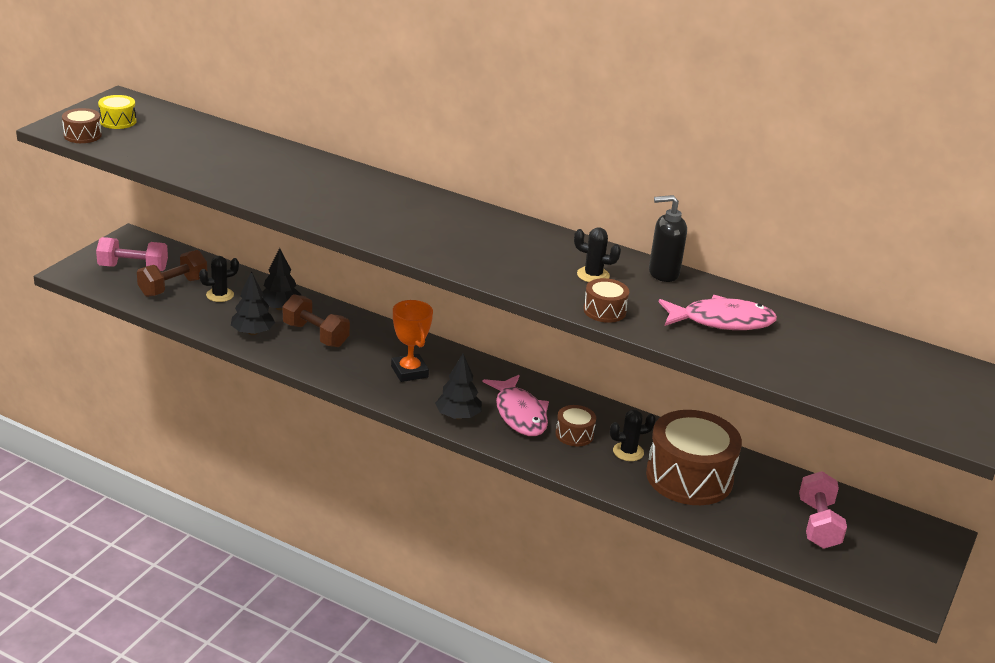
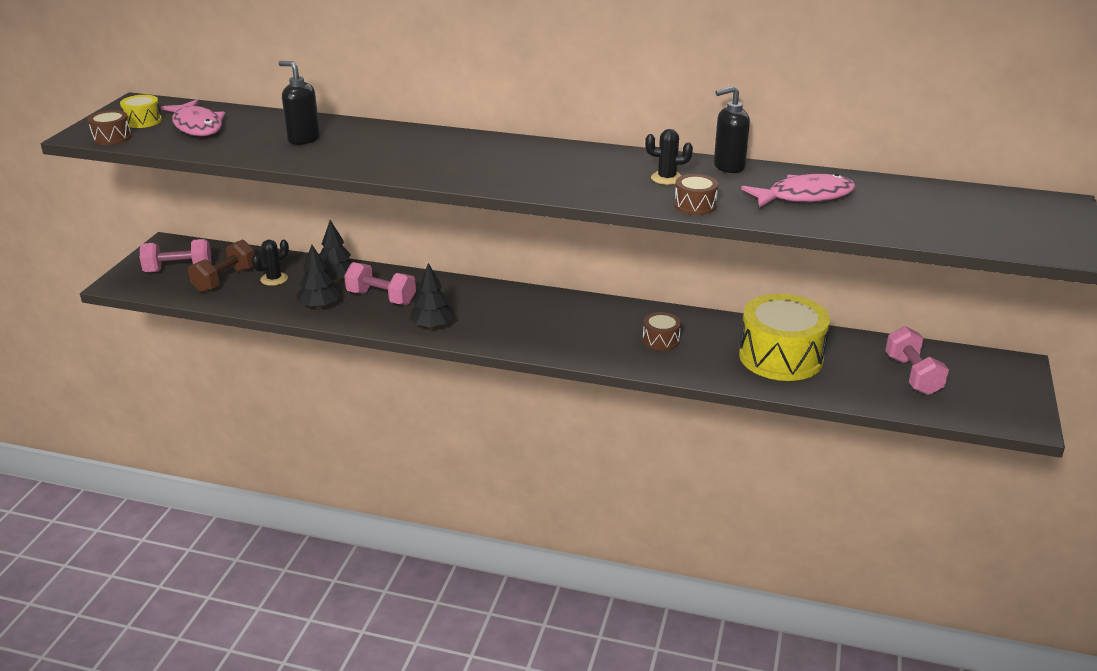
camera: 10 degrees left, 0 degrees up
brown dumbbell [283,294,350,347] -> pink dumbbell [344,262,416,305]
orange trophy [391,300,433,382] -> none
black tree [435,354,482,419] -> black tree moved to [409,263,454,329]
pink fish [482,375,549,436] -> pink fish moved to [161,100,225,136]
black cactus [610,410,656,461] -> none
brown drum [646,410,742,505] -> yellow drum [739,294,830,381]
none -> black soap dispenser [278,61,320,145]

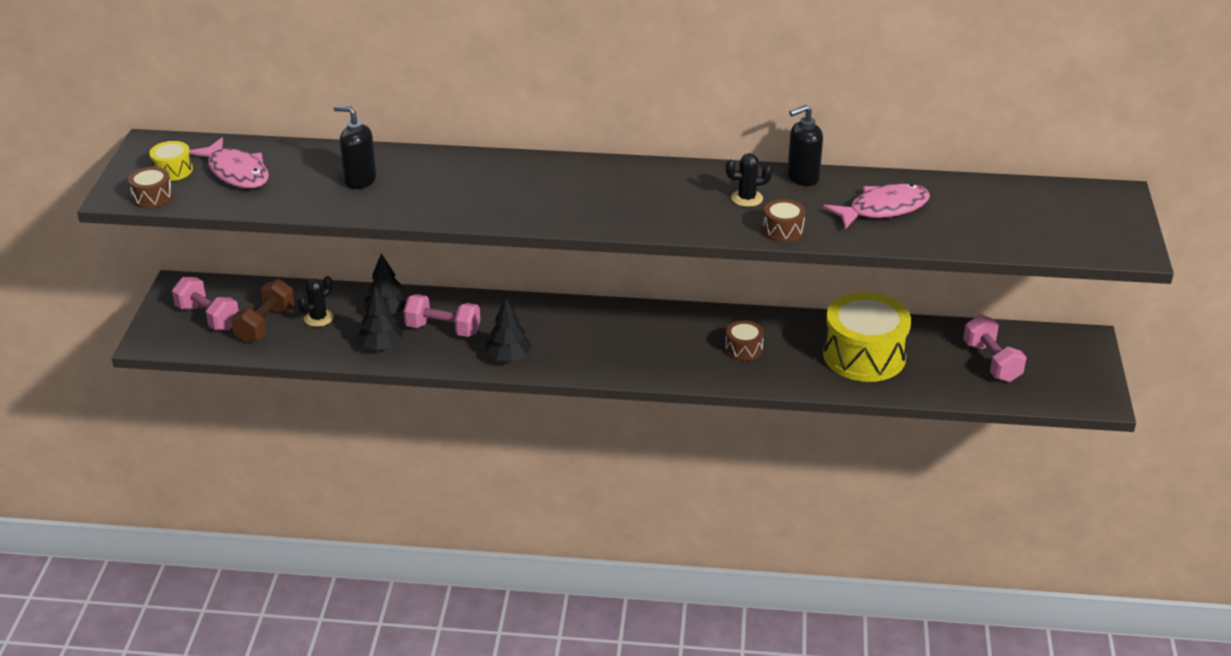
camera: 10 degrees left, 5 degrees up
pink dumbbell [140,239,211,272] -> pink dumbbell turned 60 degrees clockwise [172,277,239,330]

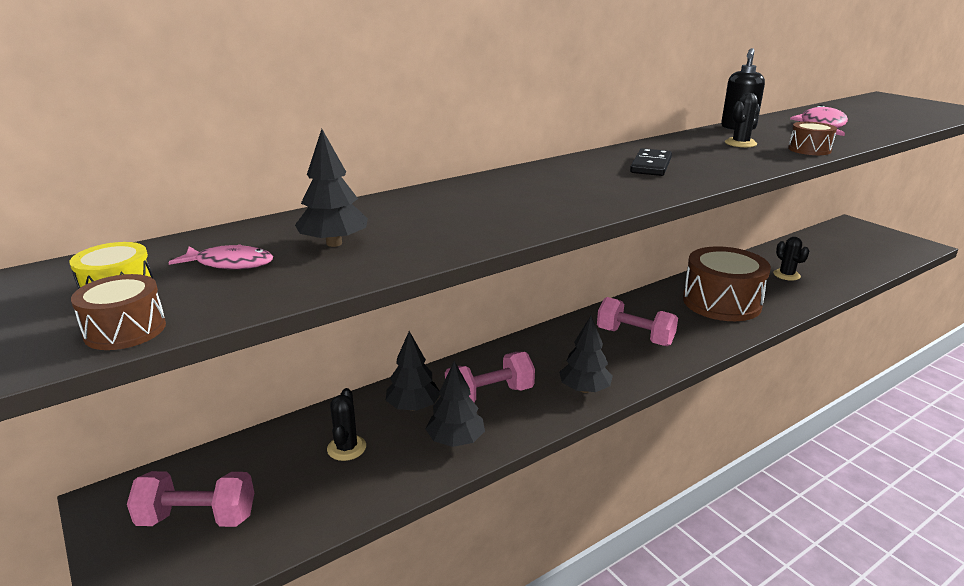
camera: 40 degrees left, 10 degrees down
pink fish [190,137,269,188] -> pink fish [168,244,273,269], size x0.59
brown dumbbell [231,279,295,343] -> none
black soap dispenser [333,105,376,189] -> none
brown drum [725,320,764,361] -> brown drum [683,246,771,321], size x2.19
yellow drum [823,292,911,382] -> black cactus [773,237,809,281]
pink dumbbell [963,315,1027,382] -> pink dumbbell moved to [597,297,678,346]
none -> black tree [295,129,368,247]
none -> black domino [630,148,672,176]

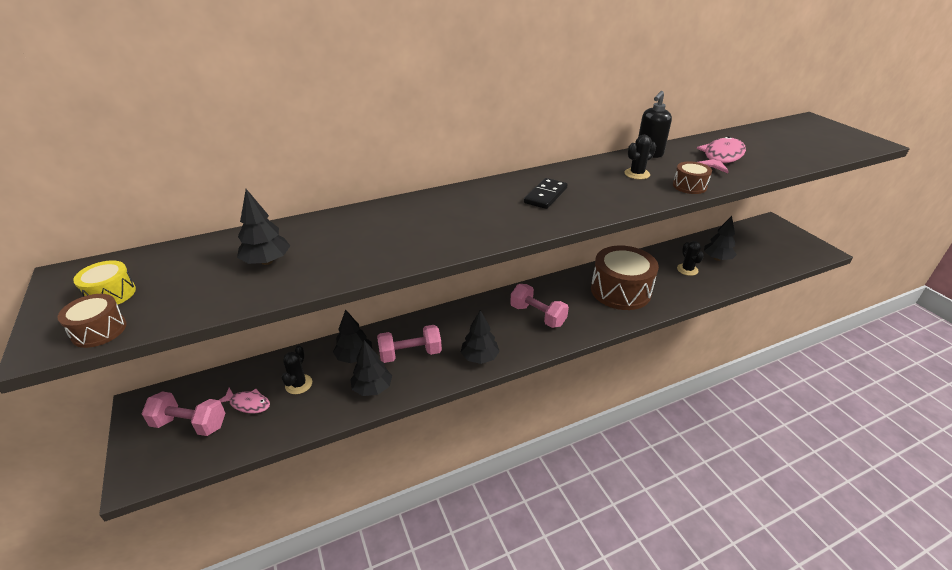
camera: 10 degrees right, 10 degrees up
pink fish [168,244,273,269] -> pink fish moved to [219,388,270,413]
none -> black tree [704,216,737,261]

